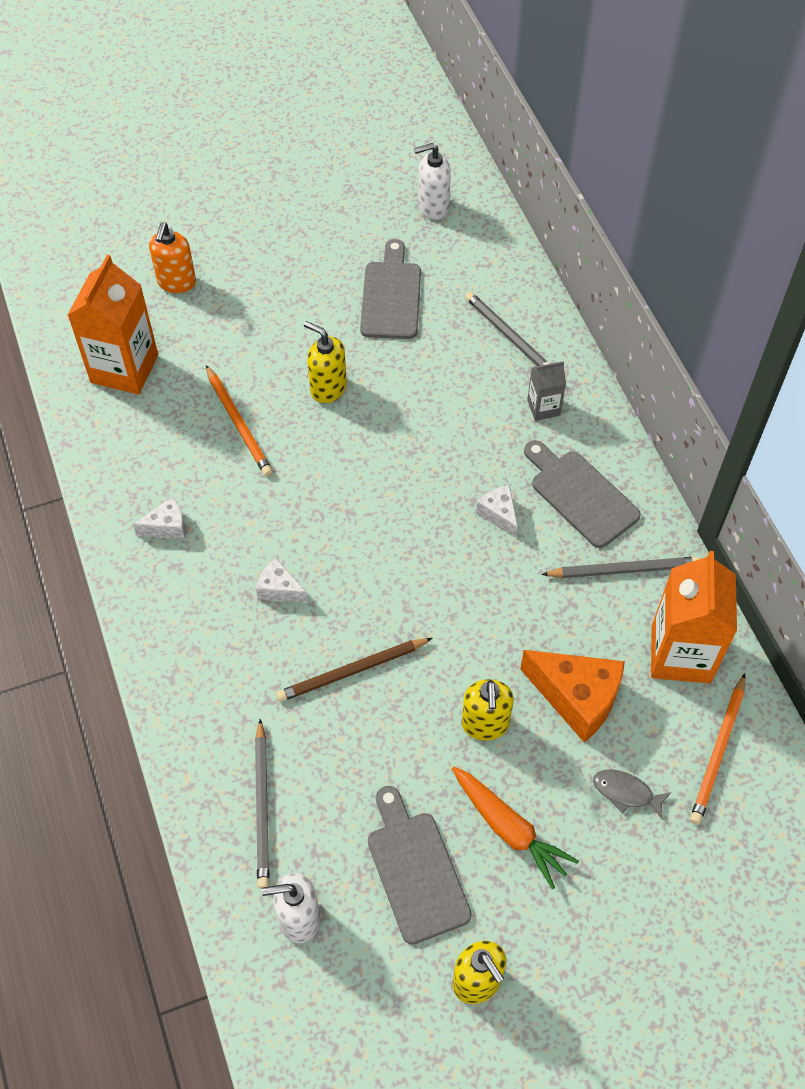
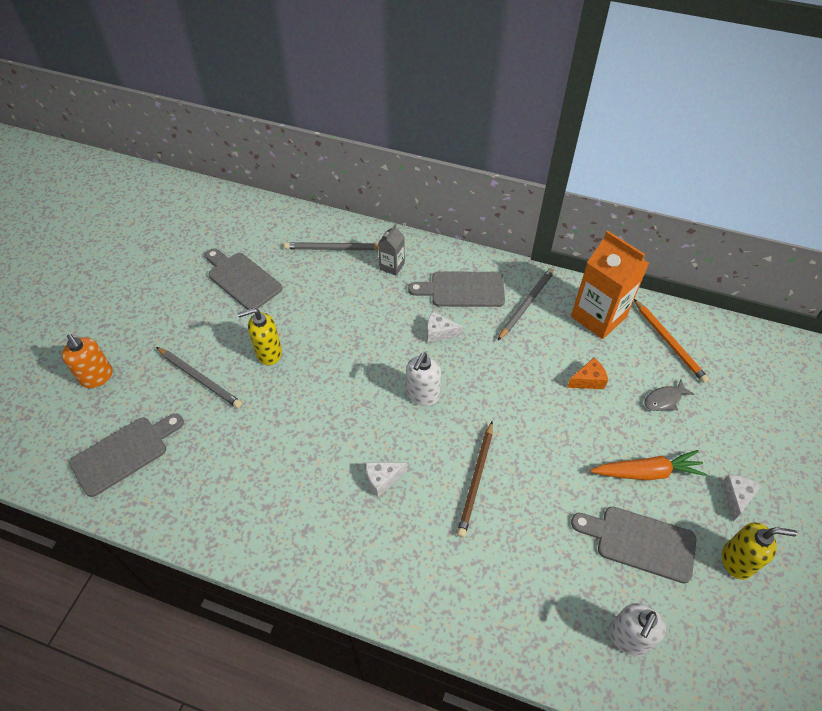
camera: 50 degrees left, 5 degrees down
orange carton [68,255,158,395] -> grey cutting board [69,414,184,497]
white cheese [133,497,186,539] -> white cheese moved to [721,475,761,521]
orange pencil [206,365,273,476] -> none
grey pencil [255,719,270,889] -> grey pencil moved to [156,347,242,408]
white soap dispenser [414,143,451,220] -> white soap dispenser moved to [407,353,441,406]
yellow soap dispenser [461,679,514,741] -> none
orange cheese [520,650,625,743] -> orange cheese [567,358,608,389], size x0.53

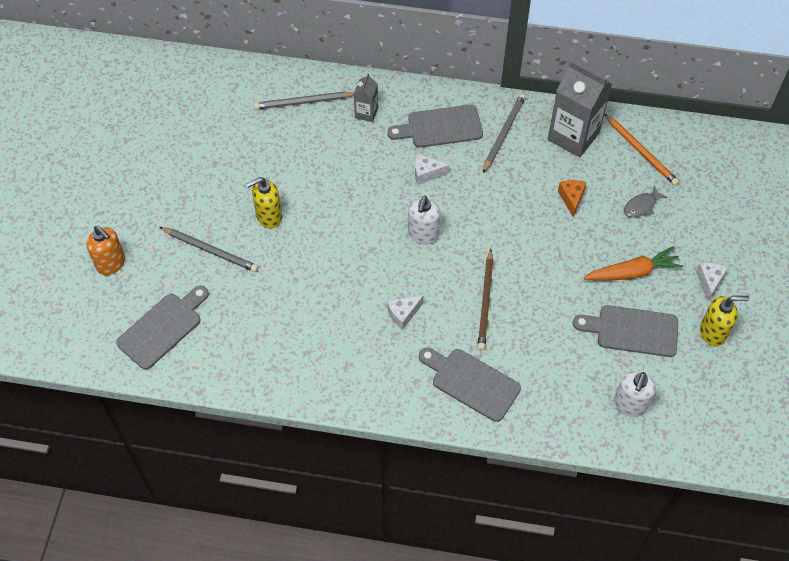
camera: 10 degrees left, 5 degrees up
grey cutting board [205,248,282,310] -> grey cutting board moved to [419,348,521,422]
orange cheese [567,358,608,389] -> orange cheese turned 60 degrees counterclockwise [558,180,586,217]
orange carton [571,231,649,339] -> grey carton [548,60,612,157]

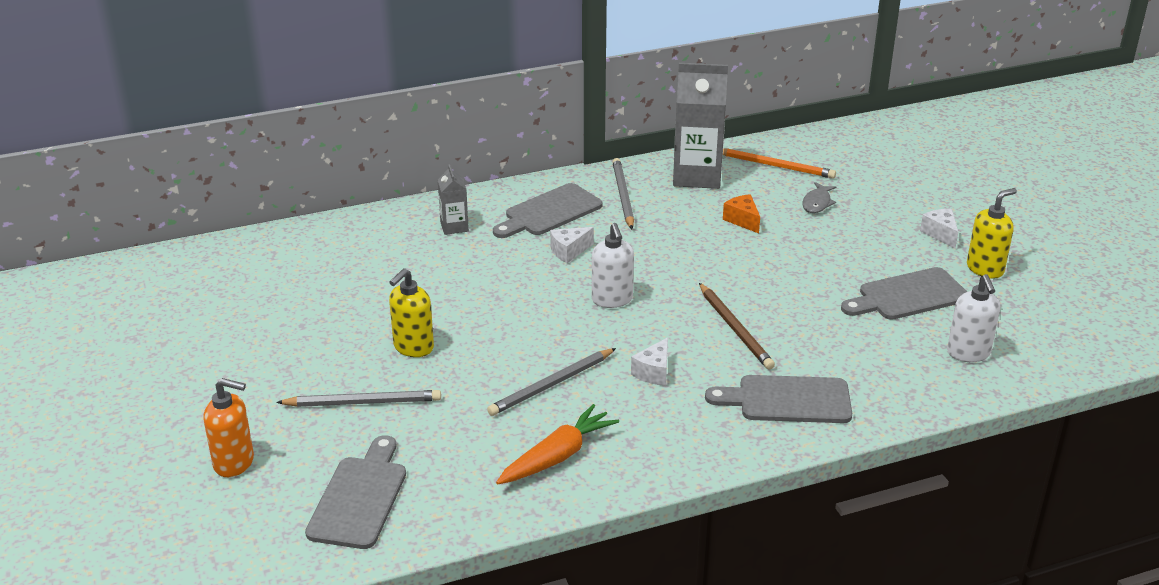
camera: 30 degrees left, 25 degrees down
grey pencil [254,92,354,110] -> grey pencil moved to [487,348,616,416]
orange carrot [583,246,683,280] -> orange carrot moved to [496,404,619,484]

